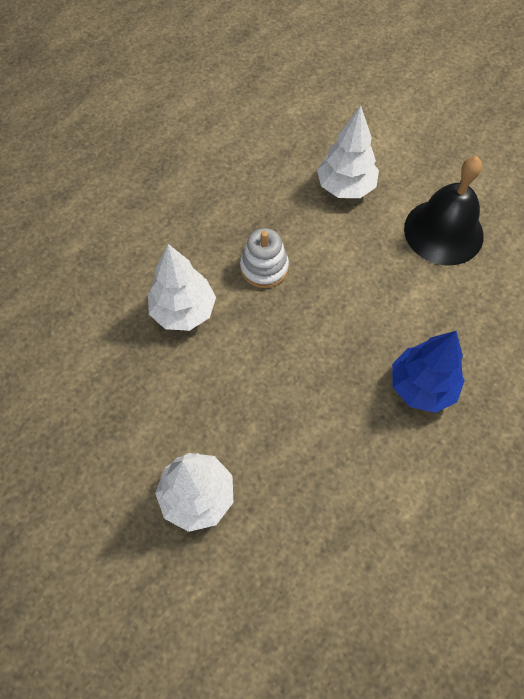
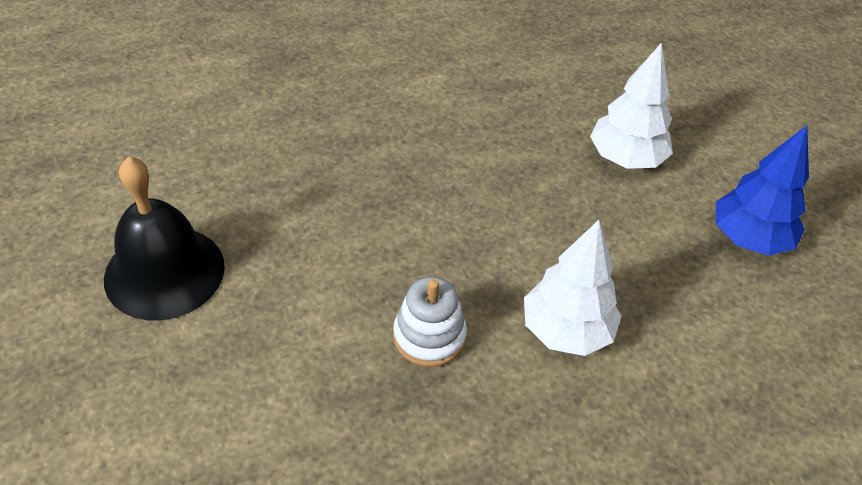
camera: 155 degrees left, 15 degrees down
white tree [317,105,379,198] -> none
blue tree [392,331,465,413] -> blue tree moved to [716,125,809,256]

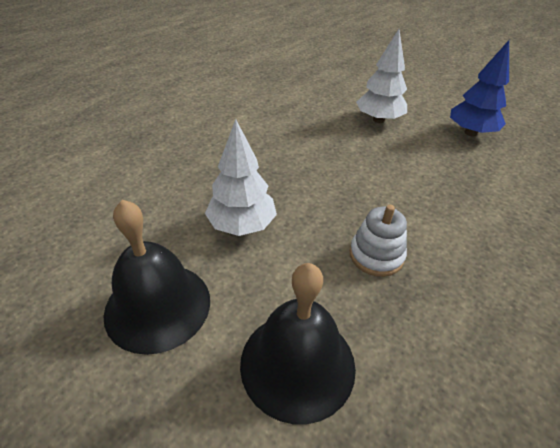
camera: 30 degrees left, 5 degrees down
white tree [524,220,621,356] -> white tree moved to [205,119,277,236]
none -> black bell [240,263,356,424]

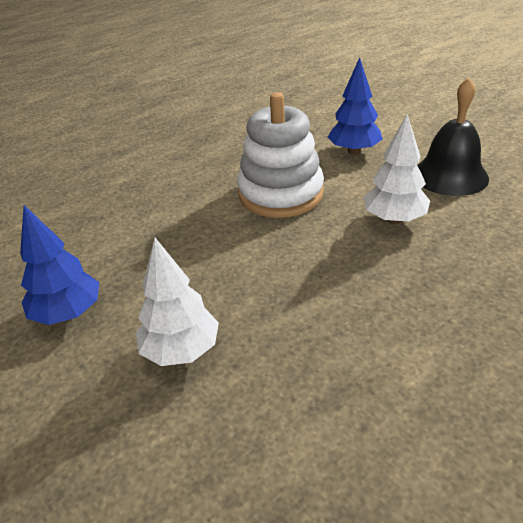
camera: 165 degrees left, 5 degrees down
black bell [240,263,356,424] -> blue tree [328,57,383,155]
white stacking toy [350,205,407,277] -> white stacking toy [237,92,324,218], size x1.93

